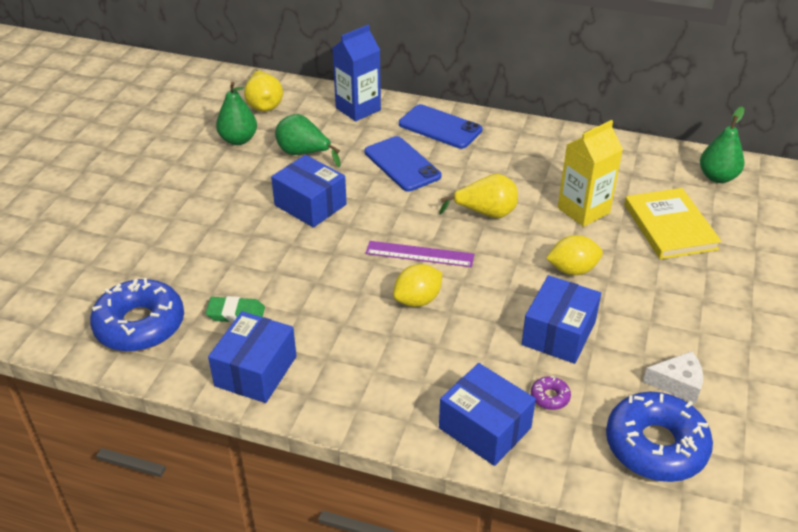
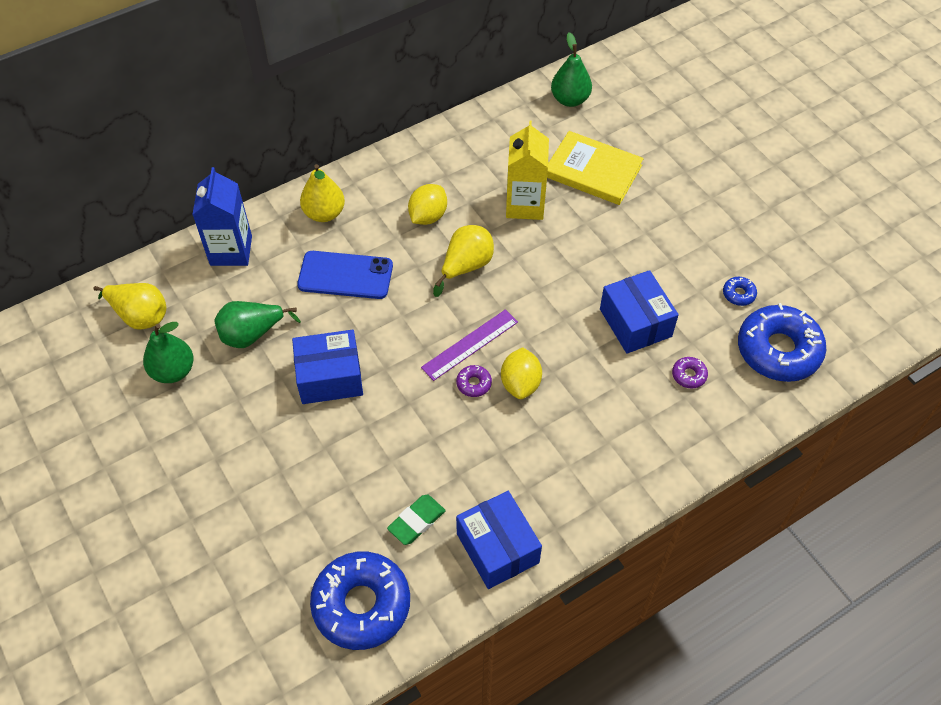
camera: 50 degrees left, 15 degrees up
blue phone [399,104,482,149] -> yellow pear [300,164,345,222]
blue box [439,363,536,466] -> none
yellow lemon [546,235,603,275] -> yellow lemon moved to [408,184,447,225]
white cheese [643,351,703,404] -> blue donut [723,277,757,306]
none -> purple donut [456,365,492,397]

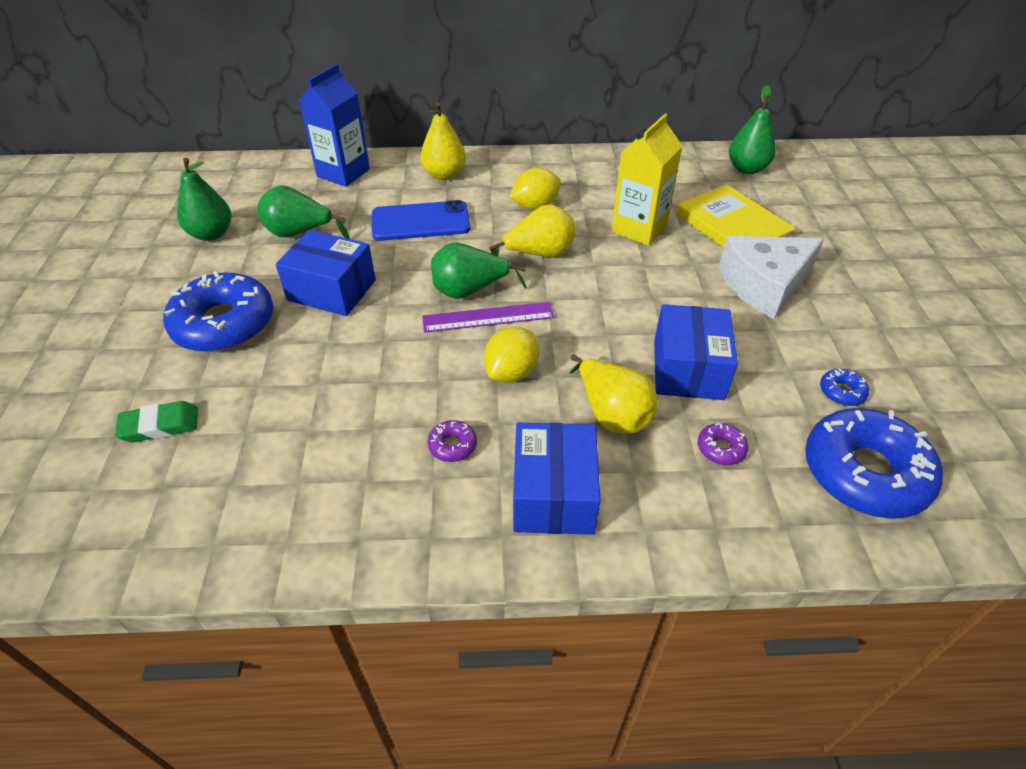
camera: 30 degrees right, 10 degrees down
yellow pear [93,283,166,330] -> yellow pear moved to [570,354,657,434]
blue phone [297,251,393,299] -> blue phone turned 45 degrees counterclockwise [372,200,471,241]
blue donut [310,552,410,650] -> blue donut moved to [163,271,273,352]
green eraser [387,495,446,545] -> green eraser moved to [115,401,198,443]
purple donut [456,365,492,397] -> purple donut moved to [428,420,477,462]
blue box [456,491,542,589] -> blue box moved to [513,423,601,535]
none -> green pear [431,242,527,299]
none -> white cheese [719,236,824,319]

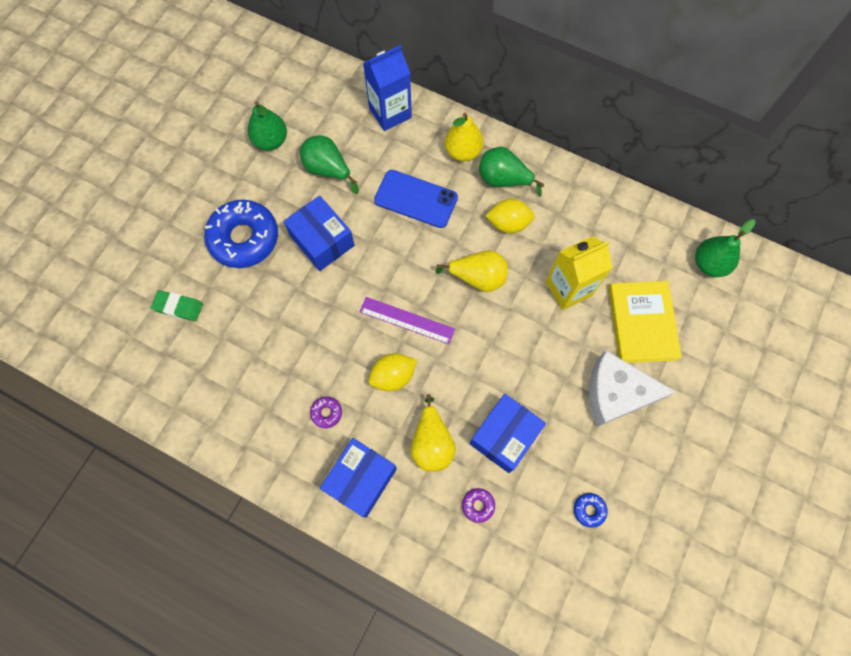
camera: 30 degrees right, 25 degrees up
green pear [431,242,527,299] -> green pear moved to [479,147,544,196]
blue donut [805,408,943,519] -> none

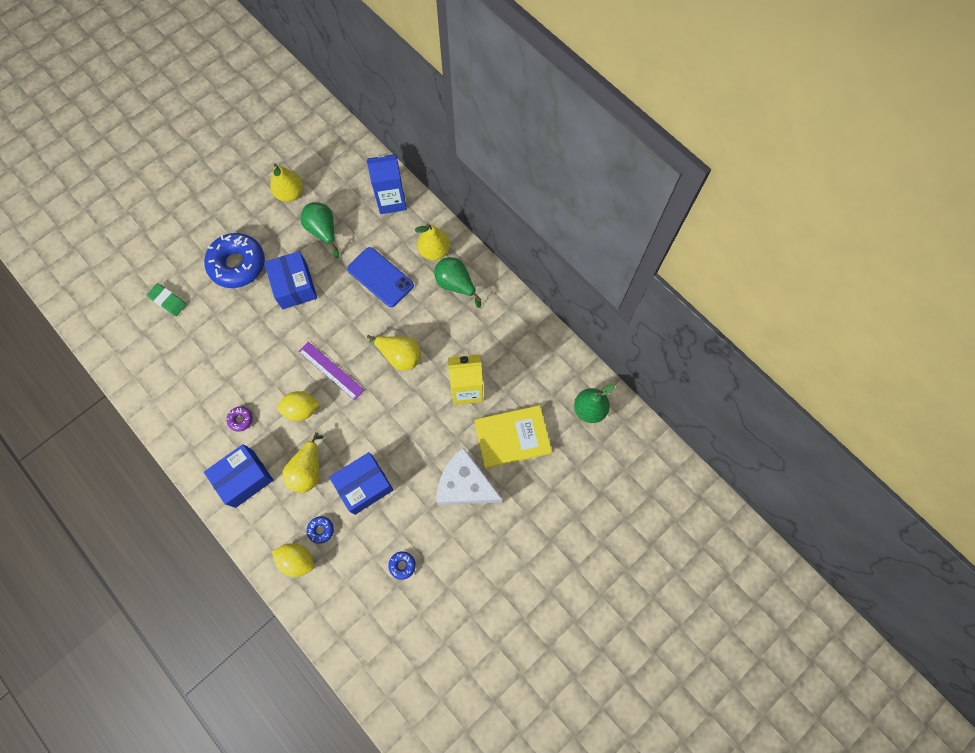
camera: 20 degrees right, 0 degrees up
green pear [248,101,287,150] -> yellow pear [270,164,303,202]
purple donut [462,488,495,523] -> blue donut [307,516,334,544]
yellow lemon [485,199,535,233] -> yellow lemon moved to [272,543,314,577]
yellow book [609,281,682,363] -> yellow book turned 60 degrees clockwise [474,405,552,468]

